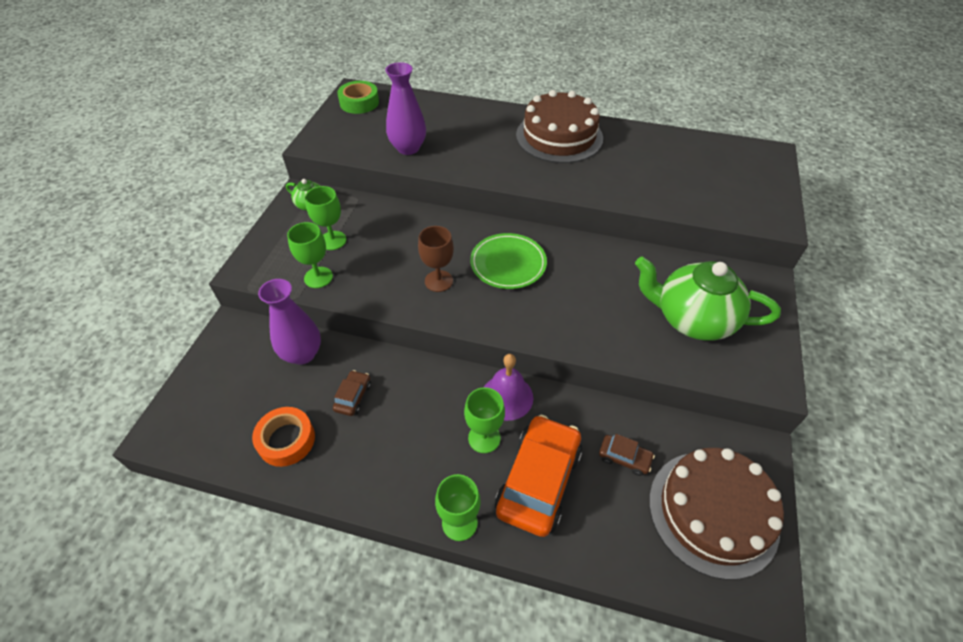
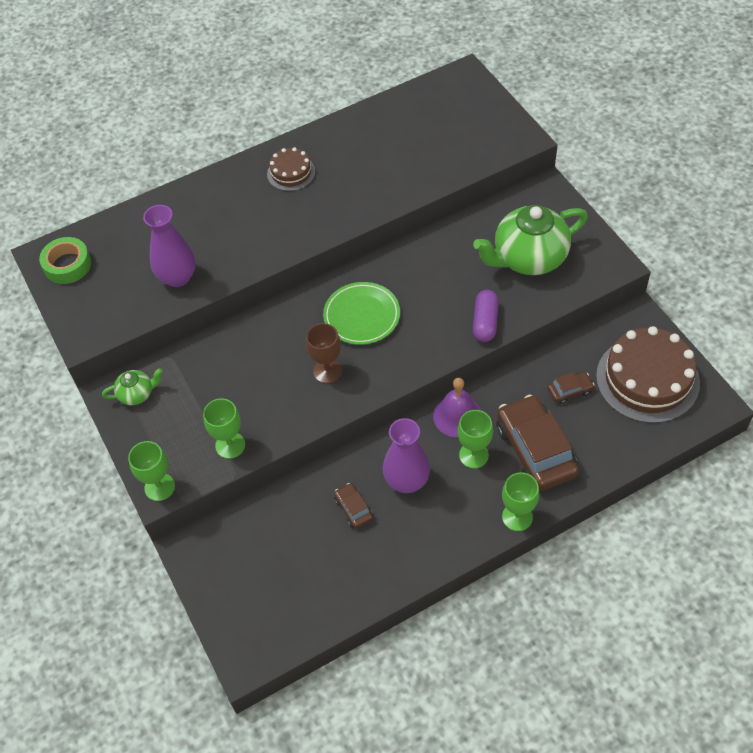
camera: 40 degrees left, 5 degrees up
orange tape [252,407,315,467] -> none
purple vase [258,279,321,365] -> purple vase moved to [383,418,430,493]
green goblet [305,186,347,250] -> green goblet moved to [128,441,175,501]
orange car [495,415,582,537] -> brown car [496,394,579,491]
brown cake [516,90,603,163] -> brown cake [267,147,315,191], size x0.51
none -> purple capsule [473,290,499,342]

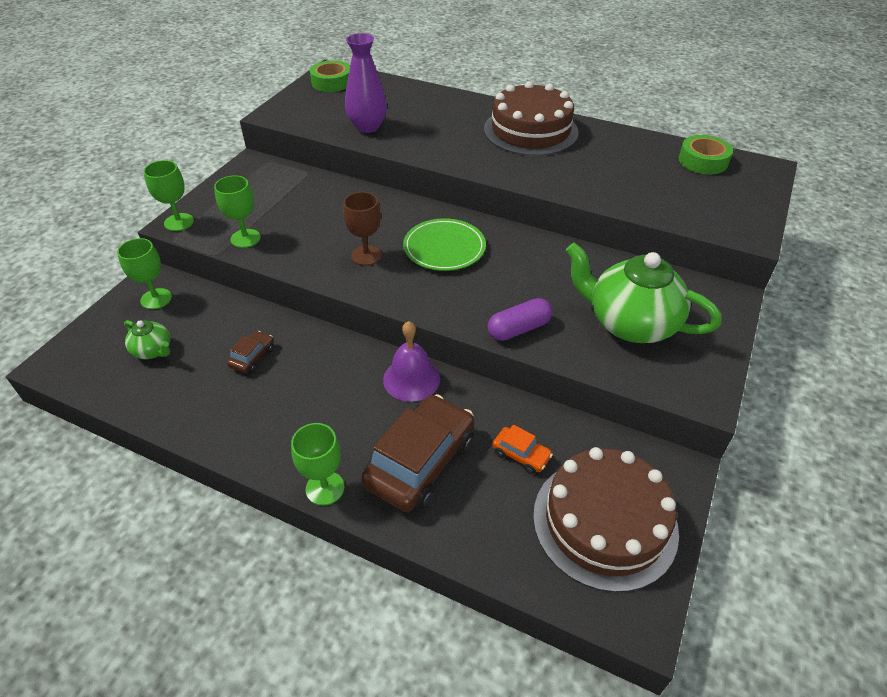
camera: 50 degrees right, 10 degrees down
green teapot [102,368,163,405] -> green teapot moved to [124,320,170,359]
brown cake [267,147,315,191] -> brown cake [484,81,579,156], size x1.94
purple vase [383,418,430,493] -> none
green goblet [457,410,493,468] -> green goblet moved to [117,238,172,309]
brown car [547,372,595,404] -> orange car [492,425,553,474]
none -> green tape [679,135,733,174]

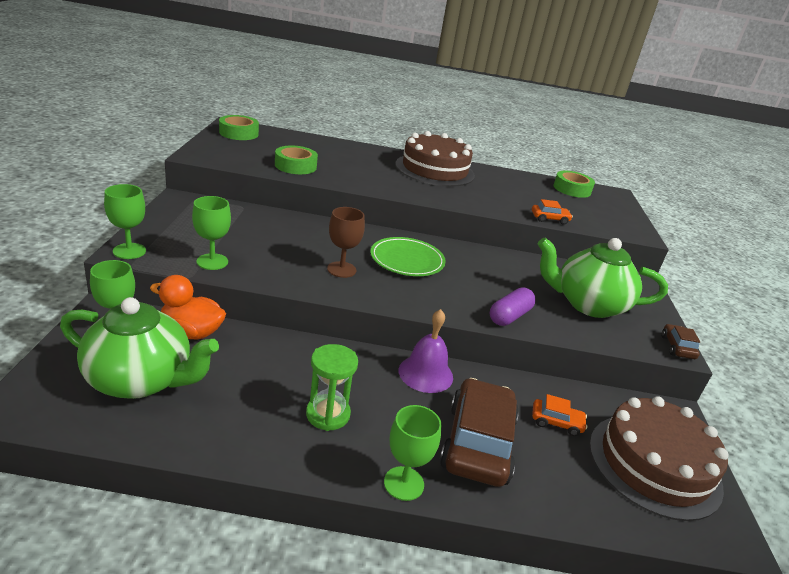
camera: 25 degrees left, 15 degrees down
green teapot [124,320,170,359] -> green teapot [60,297,219,399], size x2.12
brown car [227,331,274,373] -> brown car moved to [662,324,700,359]
purple vase [345,33,387,133] -> green tape [275,145,318,174]
none -> orange duck [150,275,226,340]
none -> green hourglass [306,344,358,431]
none -> orange car [532,199,573,225]

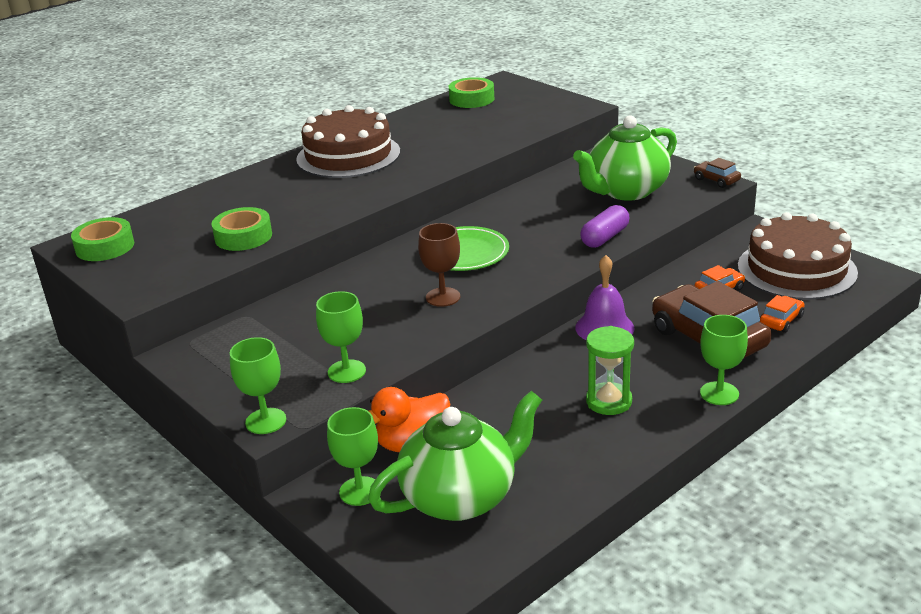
camera: 40 degrees left, 0 degrees up
purple capsule [490,287,536,326] -> purple capsule turned 45 degrees clockwise [580,205,630,248]
orange car [532,199,573,225] -> orange car moved to [760,295,804,333]

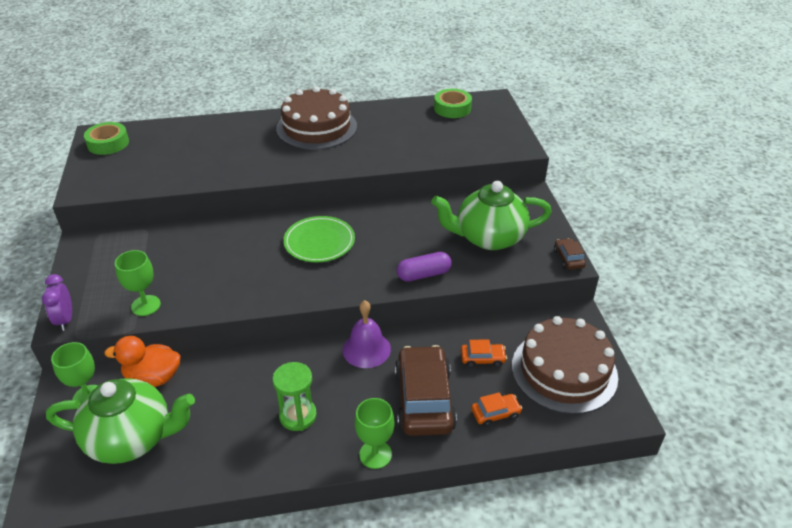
camera: 30 degrees right, 10 degrees up
green tape [212,207,272,251] -> none
green goblet [230,337,286,434] -> purple clock [42,274,72,331]
brown goblet [418,223,460,307] -> none

